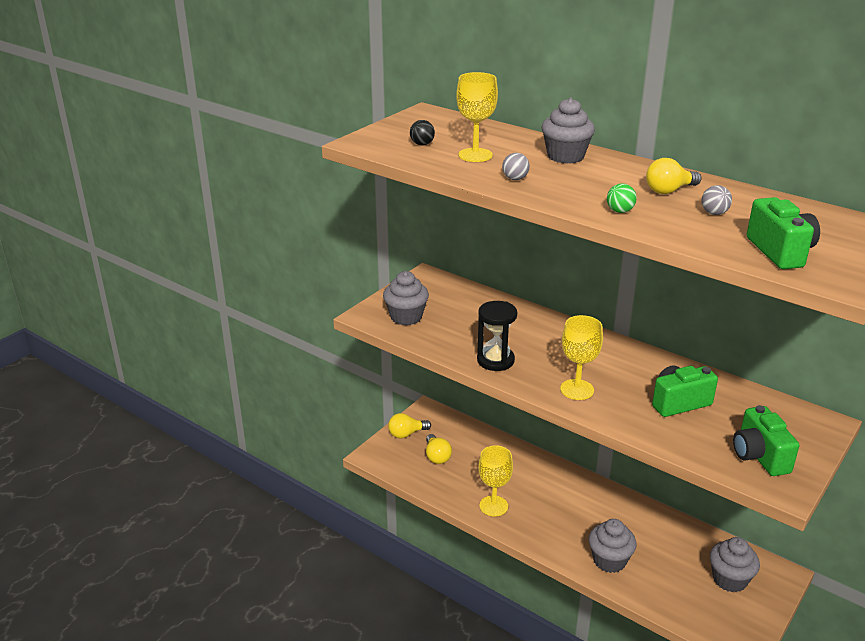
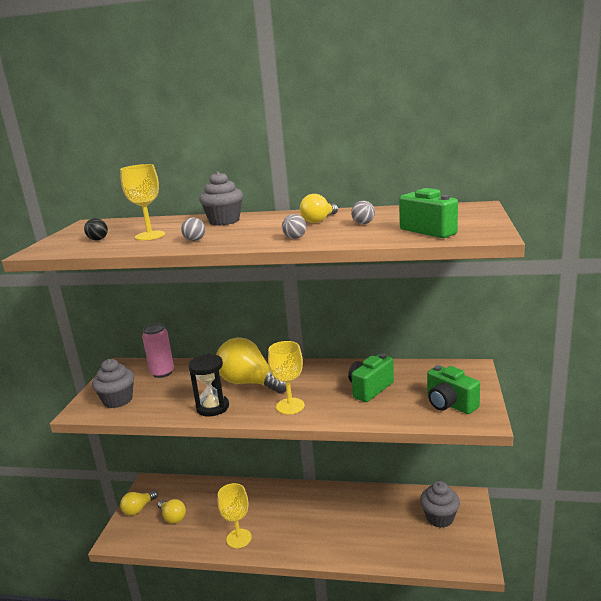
camera: 25 degrees left, 10 degrees down
grey cupcake [589,519,637,573] -> none
green ball [607,183,637,213] -> grey ball [282,214,306,239]
none -> pink can [142,324,174,378]
none -> yellow light bulb [216,337,286,394]

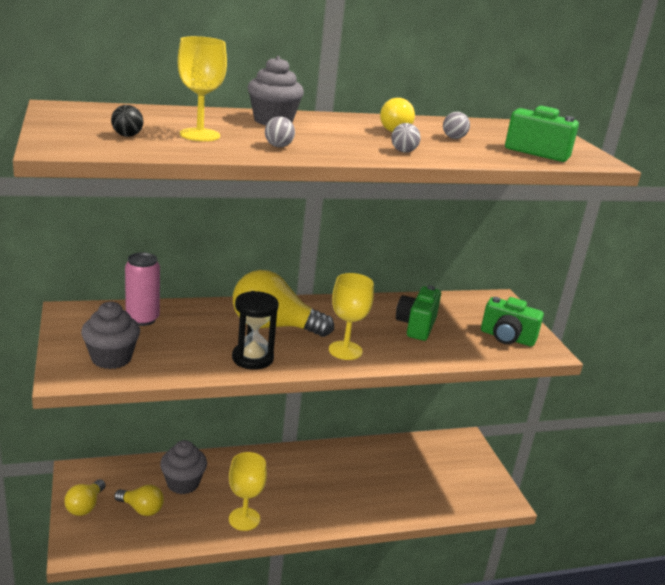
camera: 30 degrees left, 5 degrees up
grey cupcake [420,481,460,528] -> grey cupcake moved to [160,440,207,494]

